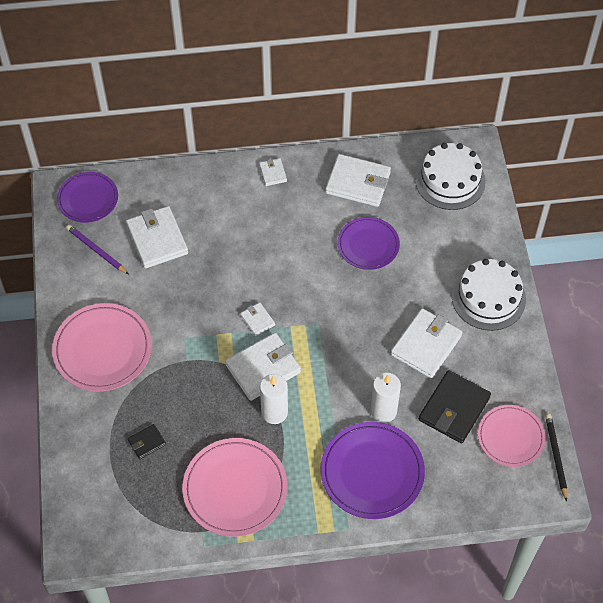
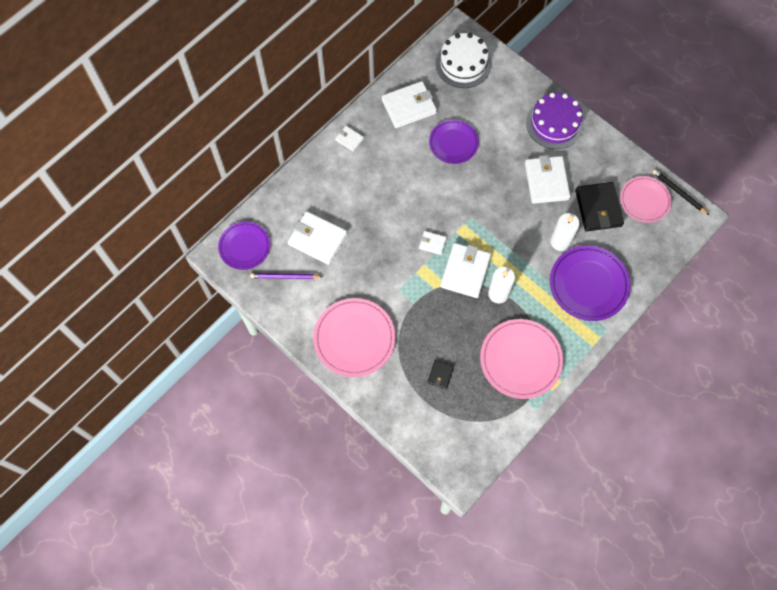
camera: 40 degrees left, 10 degrees up
white cake [452,259,526,331] -> purple cake [526,93,584,149]

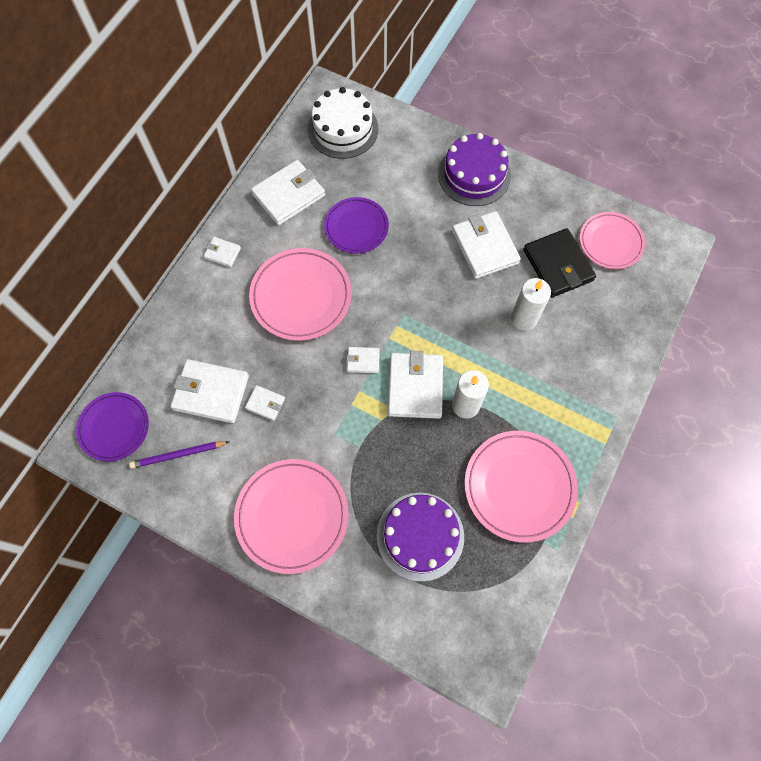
camera: 15 degrees left, 0 degrees up
black wallet [427,360,454,389] -> purple cake [377,493,464,582]
purple plate [550,245,630,321] -> none
black pencil [652,169,709,215] -> none
none -> white wallet [245,385,285,421]
none -> pink plate [249,248,352,341]

